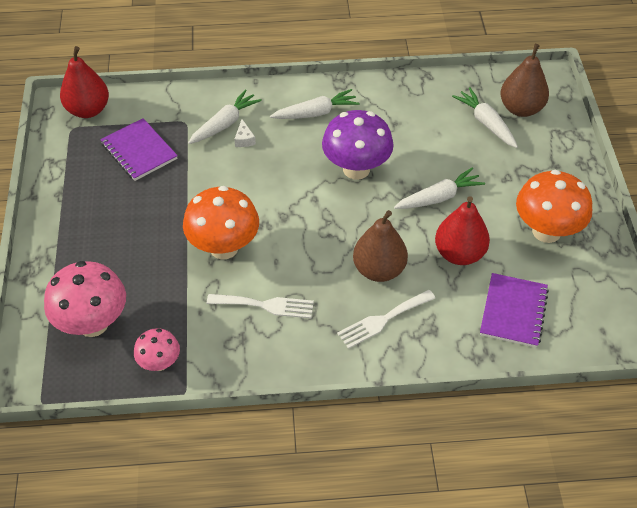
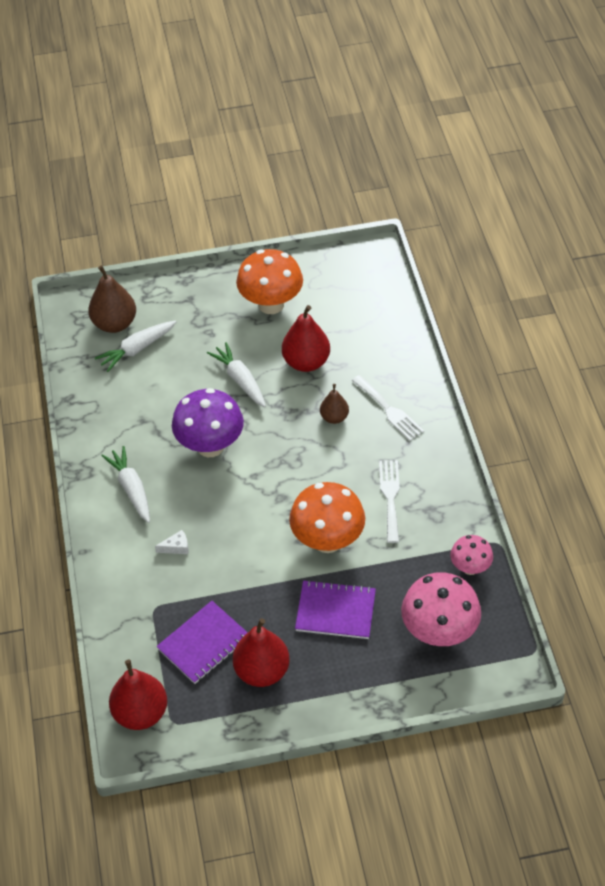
camera: 95 degrees left, 0 degrees up
white carrot [188,90,262,144] -> none
brown pear [353,210,408,282] -> brown pear [320,384,349,424], size x0.58
purple notebook [480,273,549,348] -> purple notebook moved to [295,580,376,639]
none -> red pear [233,618,290,687]

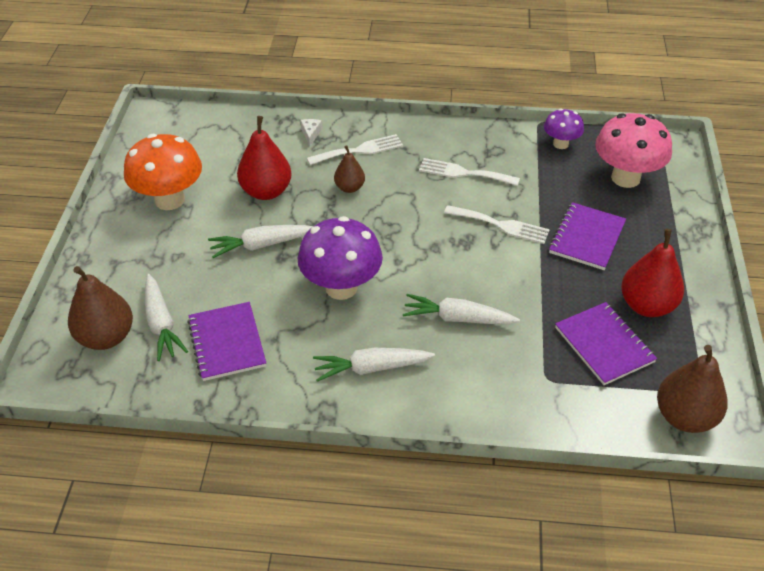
camera: 75 degrees left, 5 degrees down
red pear [109,660,167,730] -> brown pear [657,345,728,433]
white cheese [155,530,189,554] -> white cheese moved to [300,119,322,147]
orange mushroom [289,482,365,553] -> white fork [444,205,550,244]
pink mushroom [450,535,493,575] -> purple mushroom [544,108,584,149]
none -> purple notebook [187,302,266,381]
none -> white carrot [403,294,520,325]

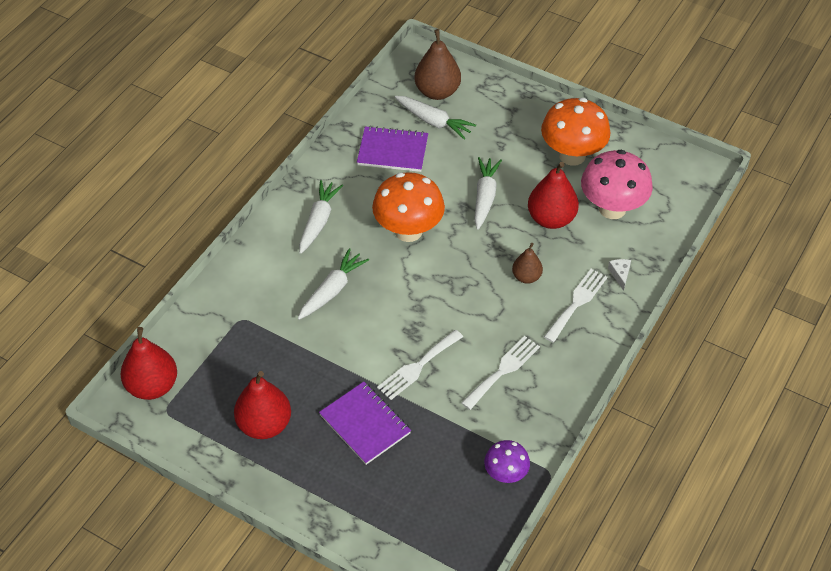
camera: 115 degrees right, 5 degrees up
white carrot [145,274,188,361] -> white carrot turned 150 degrees counterclockwise [395,96,476,140]
purple mushroom [298,216,383,300] -> orange mushroom [372,172,445,242]
white cheese [300,119,322,147] -> white cheese turned 120 degrees counterclockwise [608,259,631,291]
white fork [307,134,403,165] -> white fork turned 150 degrees counterclockwise [544,269,607,343]
purple notebook [555,302,657,385] -> none
pink mushroom [595,113,672,188] -> pink mushroom moved to [581,150,653,219]
brown pear [657,345,728,433] -> red pear [120,327,177,400]

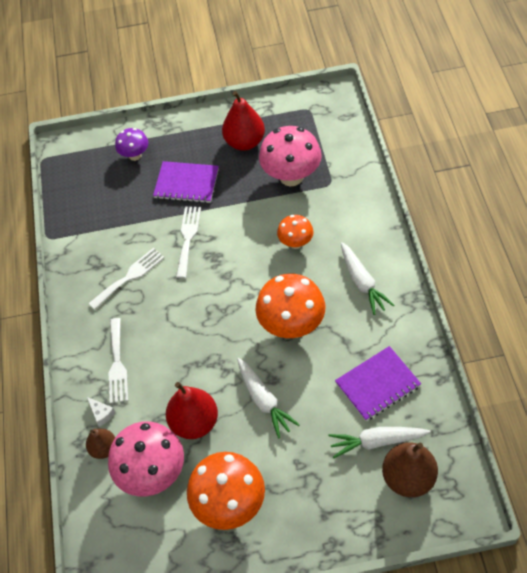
camera: 145 degrees right, 5 degrees up
red pear [120,327,177,400] -> none
white carrot [298,248,369,320] -> orange mushroom [277,215,314,249]
white fork [461,336,540,410] -> white fork turned 135 degrees counterclockwise [88,248,165,310]
purple mushroom [484,440,530,483] -> purple mushroom moved to [115,128,148,161]
brown pear [512,243,543,284] -> brown pear moved to [86,429,115,459]
none -> pink mushroom [259,126,322,186]

